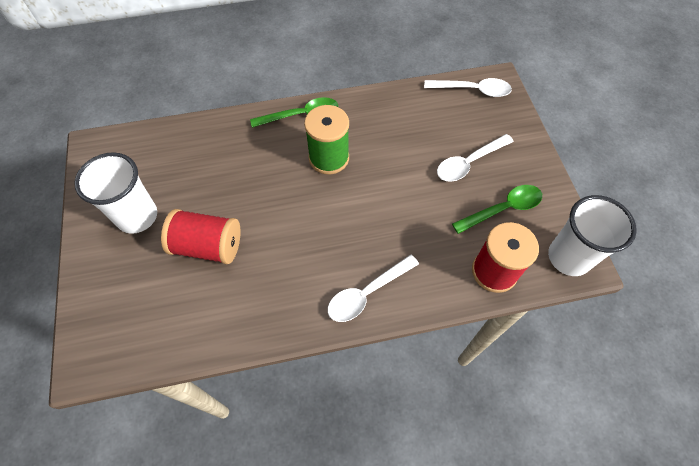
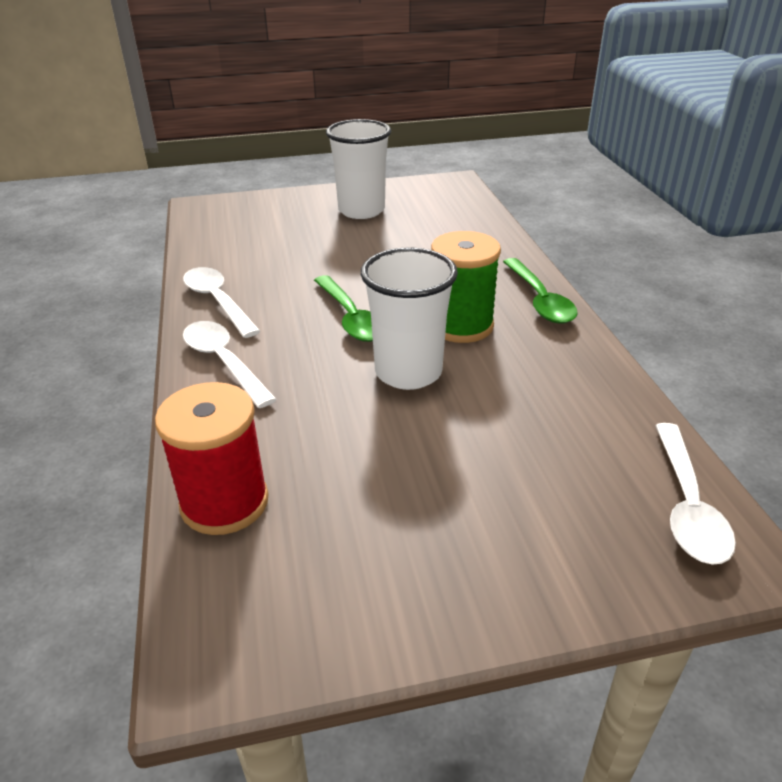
camera: 90 degrees right, 25 degrees down
red spool [161,209,241,264] -> none
white spoon [437,134,514,181] -> white spoon moved to [183,267,260,338]
green spoon [452,185,542,234] -> green spoon moved to [314,275,373,342]
white cup [548,195,637,276] -> white cup moved to [361,248,458,390]

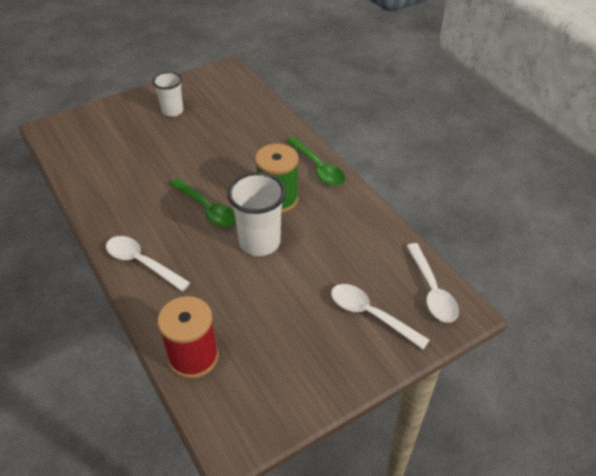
camera: 20 degrees left, 10 degrees up
white spoon [183,267,260,338] -> white spoon moved to [331,284,430,349]
white cup [326,119,391,219] -> white cup [153,72,183,117], size x0.64

